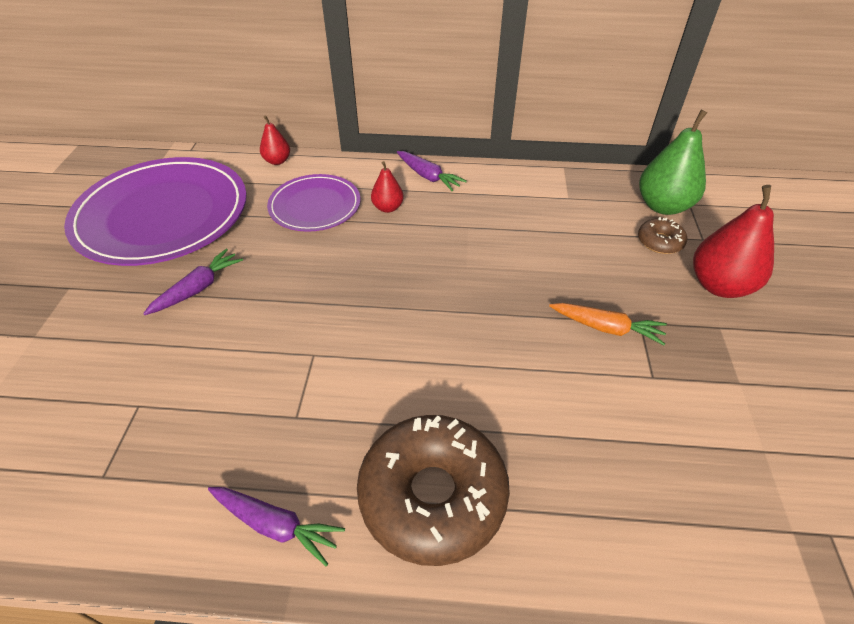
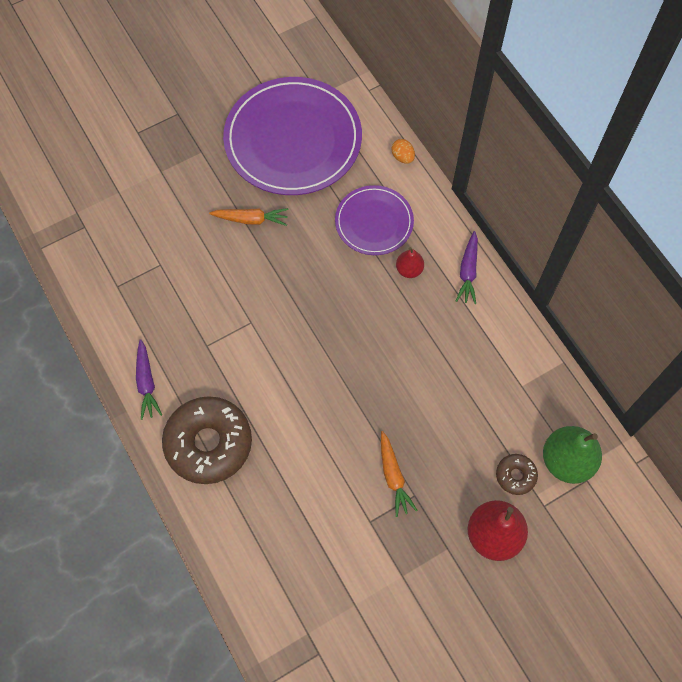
camera: 55 degrees right, 20 degrees up
purple carrot [143,249,243,315] -> orange carrot [209,208,288,226]
red pear [260,116,290,165] -> orange egg [392,139,415,164]

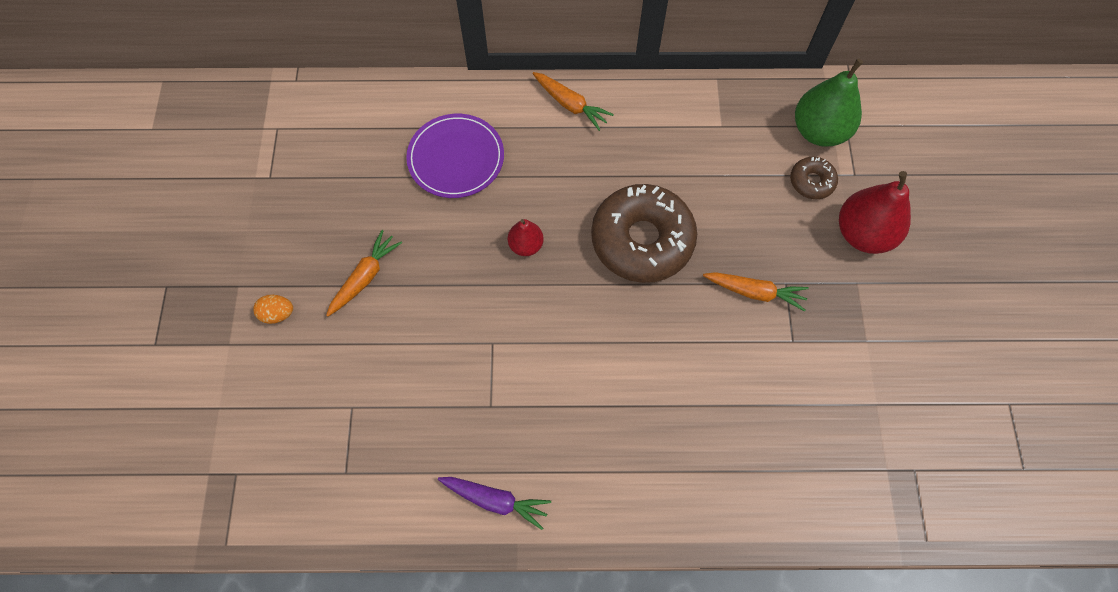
camera: 60 degrees left, 0 degrees up
brown donut [162,396,252,484] -> brown donut moved to [591,184,697,283]
purple plate [223,77,362,195] -> none
orange egg [392,139,415,164] -> orange egg moved to [253,295,293,324]
red pear [396,247,424,278] -> red pear moved to [508,219,544,256]
purple carrot [456,231,478,304] -> orange carrot [532,72,614,131]

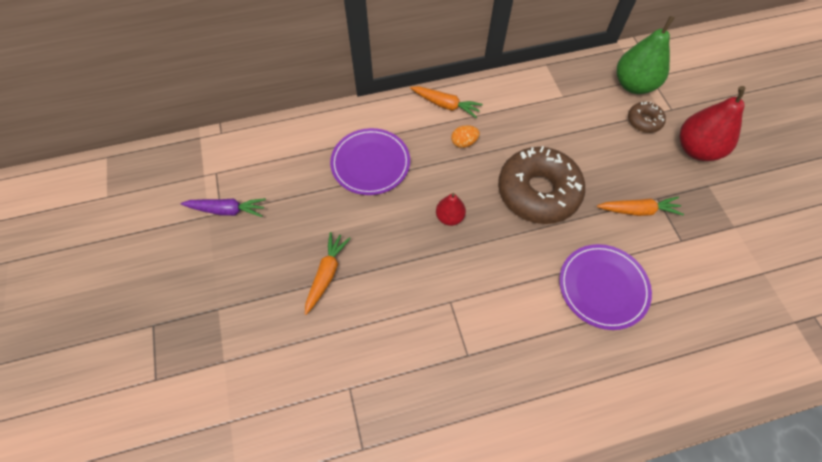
camera: 15 degrees left, 5 degrees down
orange egg [253,295,293,324] -> orange egg moved to [451,125,480,148]
purple carrot [438,477,551,530] -> purple carrot moved to [181,198,266,217]
none -> purple plate [559,244,652,330]

